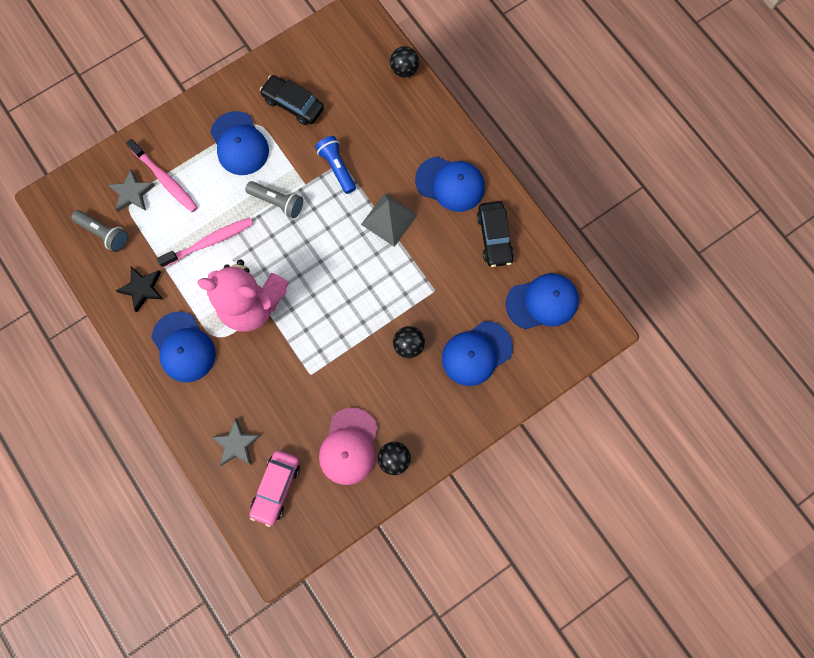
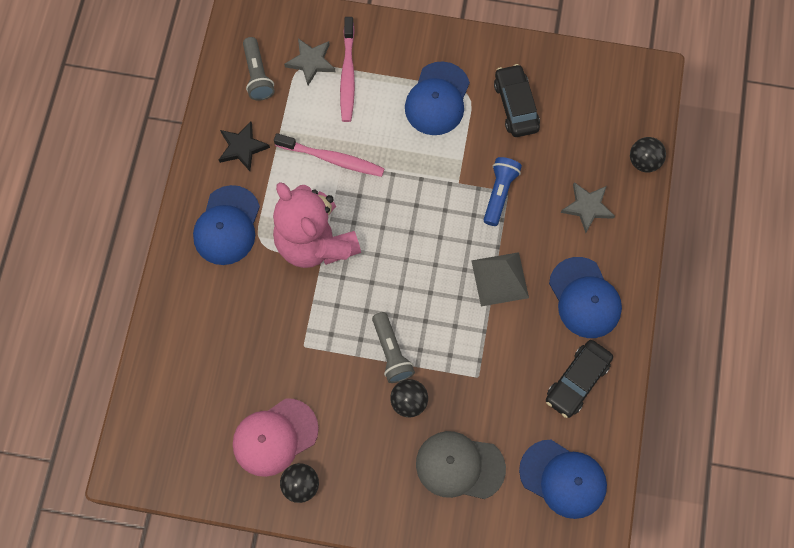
camera: 45 degrees right, 5 degrees down
grey star [212,418,261,466] -> grey star moved to [561,182,615,233]
grey flashlight [245,181,303,218] -> grey flashlight moved to [372,312,415,383]
pink car [249,450,300,527] -> none
blue cap [442,321,513,386] -> grey cap [416,431,506,499]

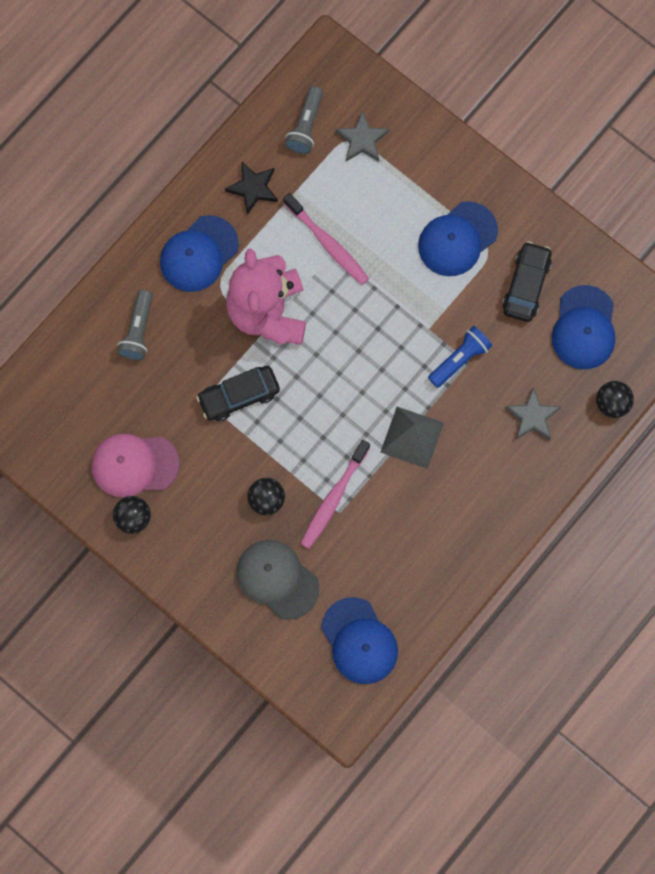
camera: 30 degrees right, 5 degrees up
pink toothbrush [340,17,355,122] -> pink toothbrush moved to [300,440,370,549]
grey flashlight [372,312,415,383] -> grey flashlight moved to [117,290,153,361]
black car [546,340,613,418] -> black car moved to [196,366,280,421]
blue cap [549,257,622,338] -> blue cap moved to [552,285,615,369]

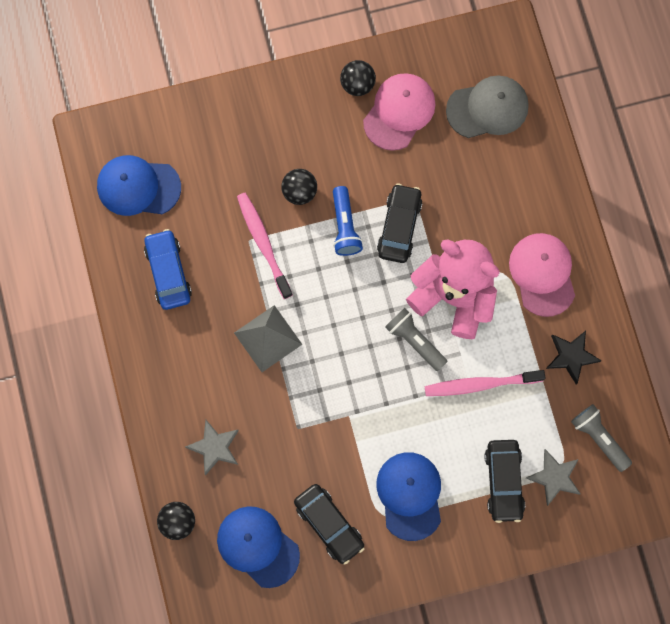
camera: 125 degrees right, 0 degrees up
grey flashlight [117,290,153,361] -> grey flashlight moved to [385,308,448,371]
blue cap [160,215,239,292] -> pink cap [509,233,575,317]
grey cap [236,540,319,620] -> grey cap moved to [446,76,529,138]
blue flashlight [428,326,492,388] -> blue flashlight moved to [333,186,363,256]
none -> blue car [144,229,192,310]
none -> black car [484,440,525,523]

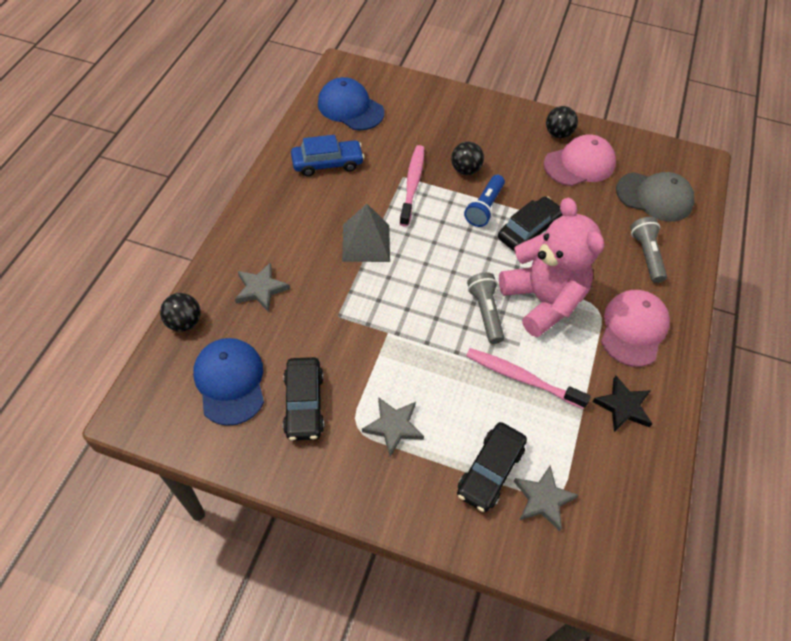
camera: 30 degrees right, 20 degrees down
blue car [144,229,192,310] -> blue car turned 60 degrees clockwise [291,135,364,176]
blue cap [377,452,441,541] -> grey star [362,398,424,457]
grey flashlight [571,404,632,472] -> grey flashlight moved to [631,217,667,283]

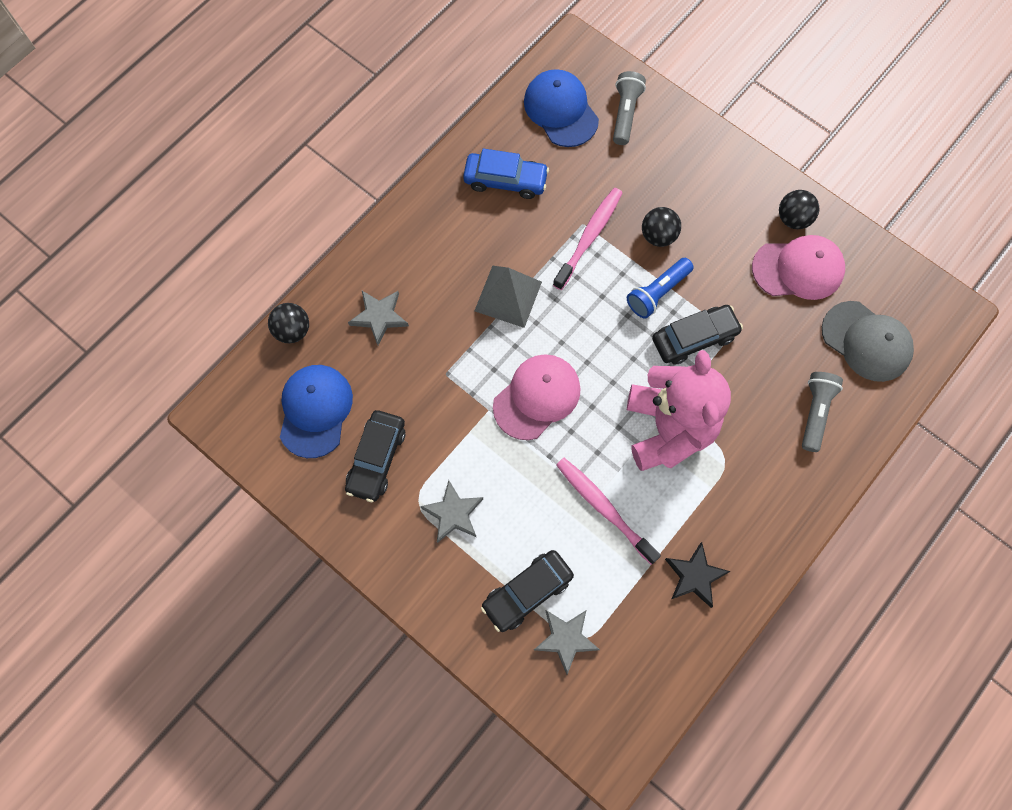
camera: 25 degrees right, 15 degrees up
grey flashlight [467,272,504,344] -> grey flashlight moved to [613,71,646,145]
pink cap [601,290,670,367] -> pink cap moved to [493,354,581,440]

